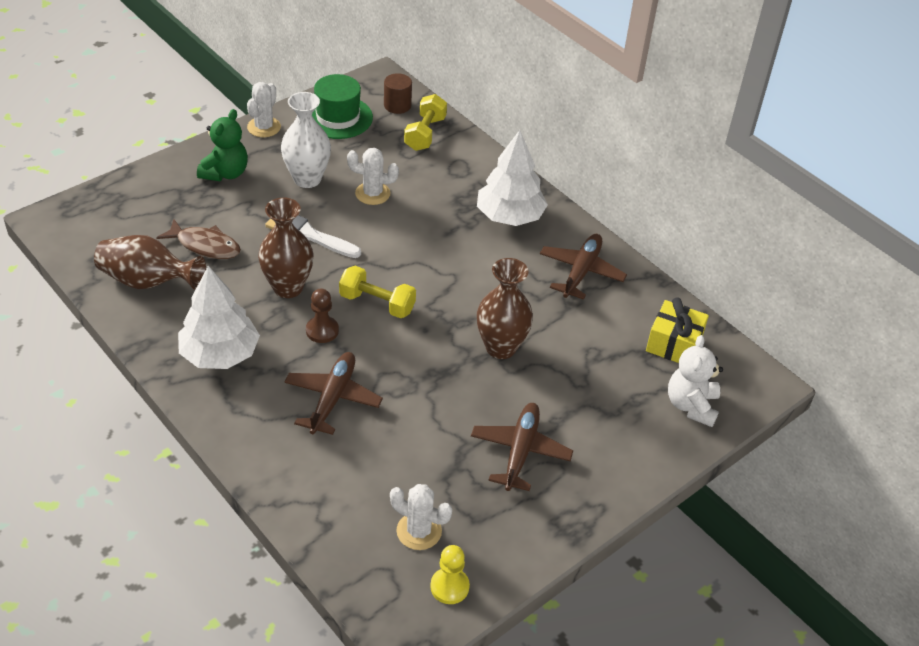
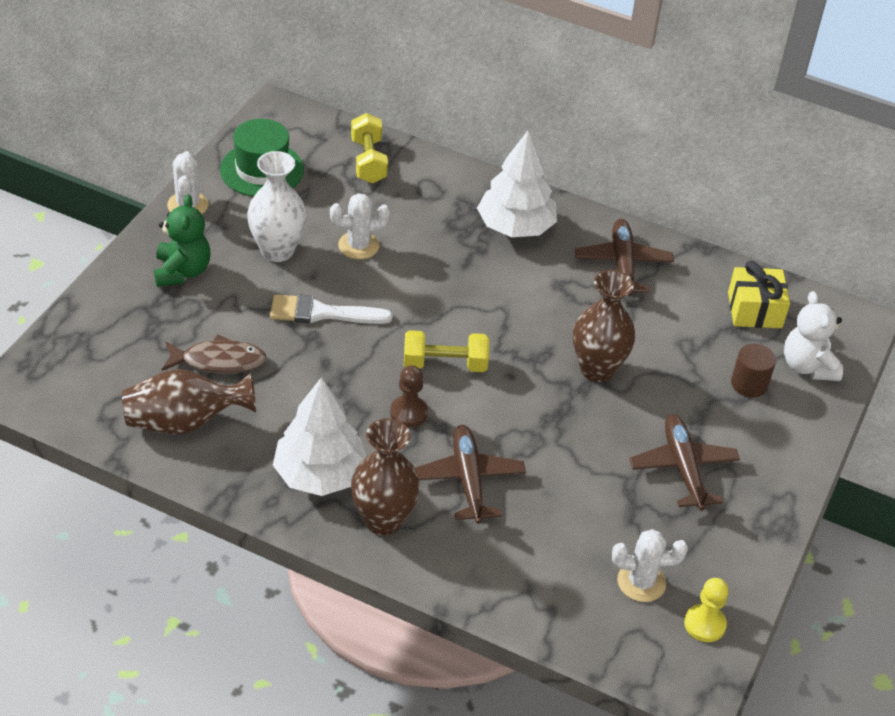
camera: 25 degrees left, 0 degrees up
brown vase [258,198,314,298] -> brown vase moved to [351,418,420,536]
brown cylinder [384,73,412,114] -> brown cylinder moved to [731,344,776,397]

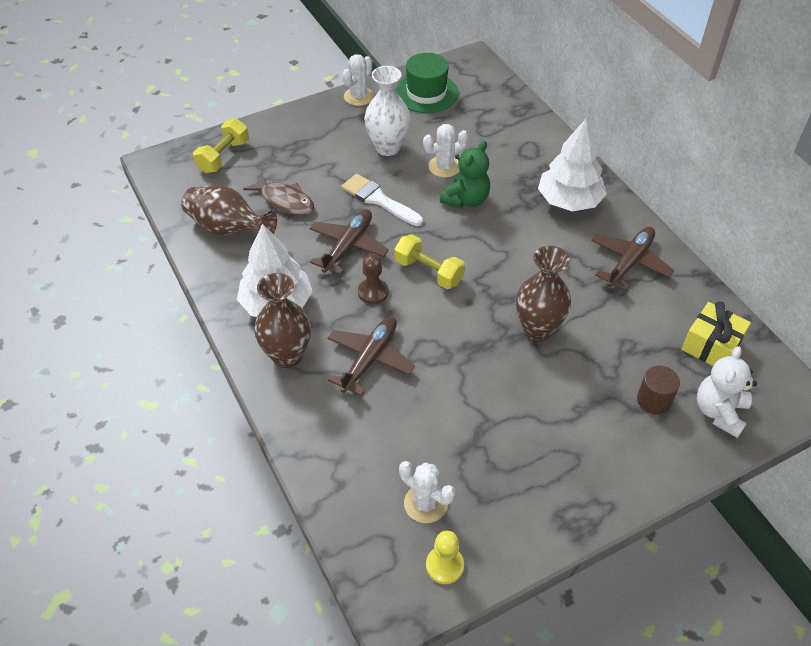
camera: 40 degrees right, 5 degrees up
green teddy bear [154,194,210,287] -> green teddy bear moved to [440,141,490,208]
white cactus [330,193,390,259] -> white cactus turned 45 degrees counterclockwise [423,124,468,178]
yellow dumbbell [351,113,388,183] -> yellow dumbbell moved to [193,118,249,173]
brown plane [629,414,740,511] -> brown plane moved to [309,209,389,275]

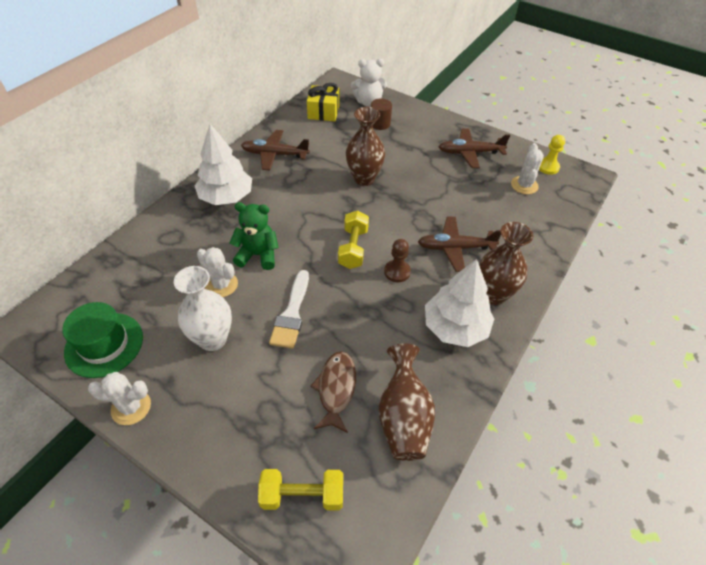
camera: 120 degrees left, 0 degrees up
brown plane [309,209,389,275] -> brown plane moved to [439,128,510,168]

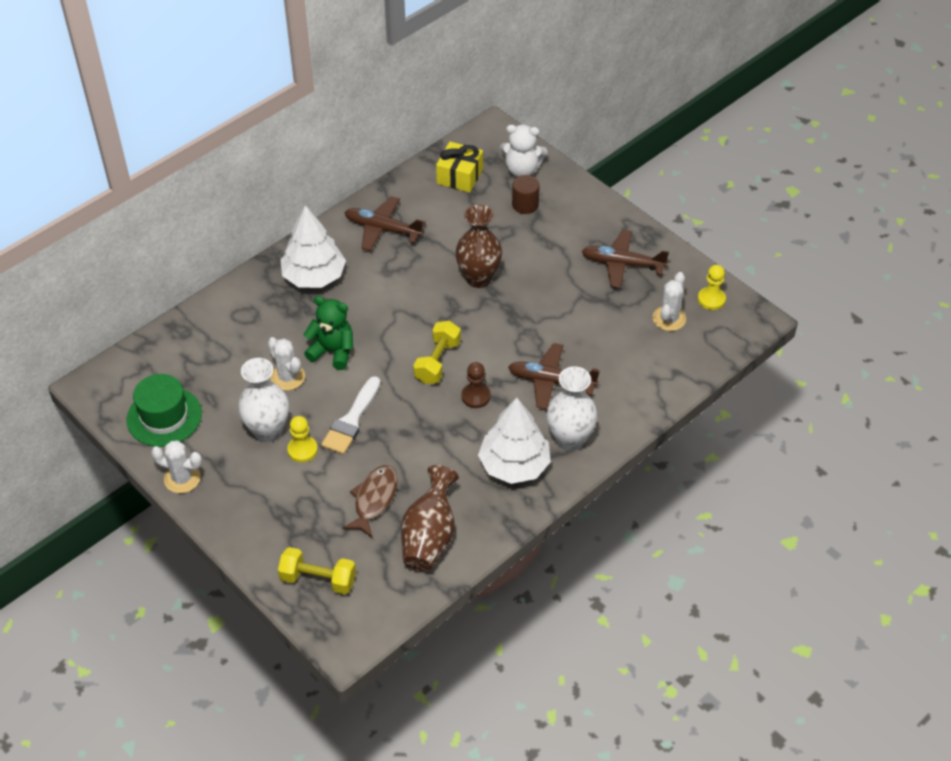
camera: 15 degrees right, 0 degrees up
brown vase [479,222,533,305] -> white vase [547,366,598,451]
none -> yellow pawn [287,416,318,462]

